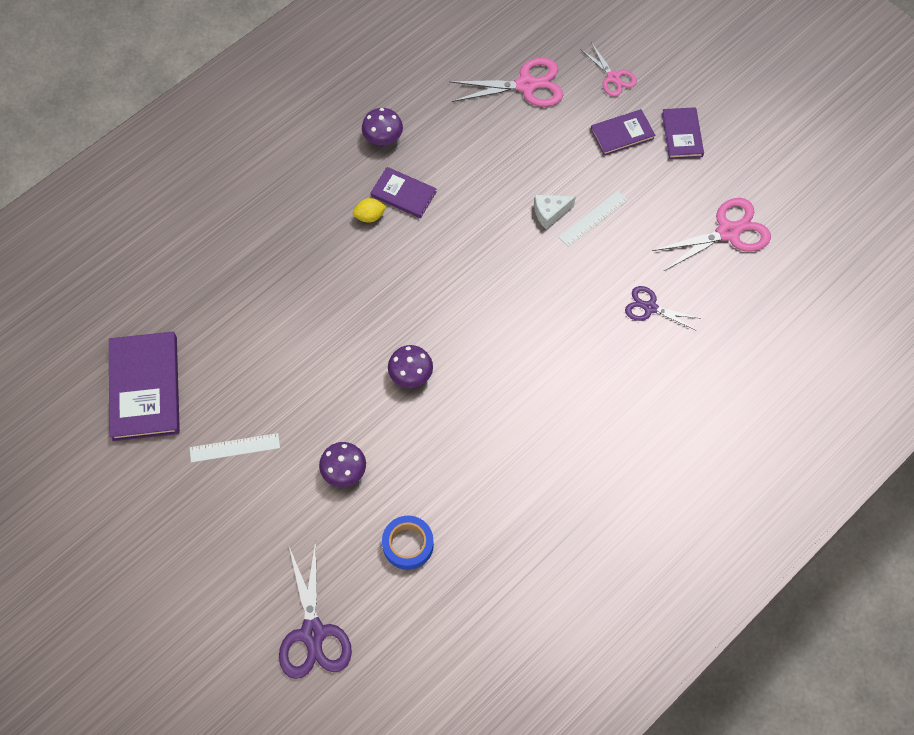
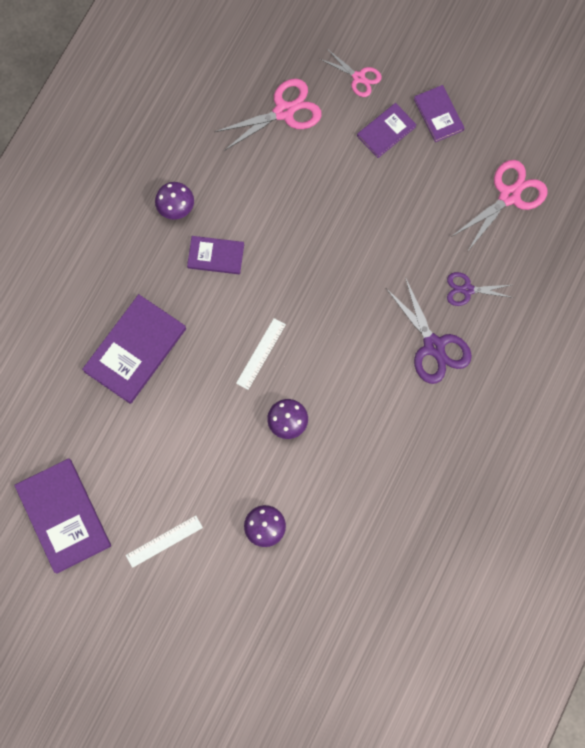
camera: 20 degrees left, 10 degrees up
purple scissors [279,540,352,679] -> purple scissors moved to [386,277,472,384]
yellow lemon [353,198,387,223] -> none
blue tape [382,516,434,570] -> none
white cheese [534,195,576,229] -> none
white ruler [559,191,628,247] -> white ruler moved to [236,318,286,390]
none -> purple book [82,294,186,404]

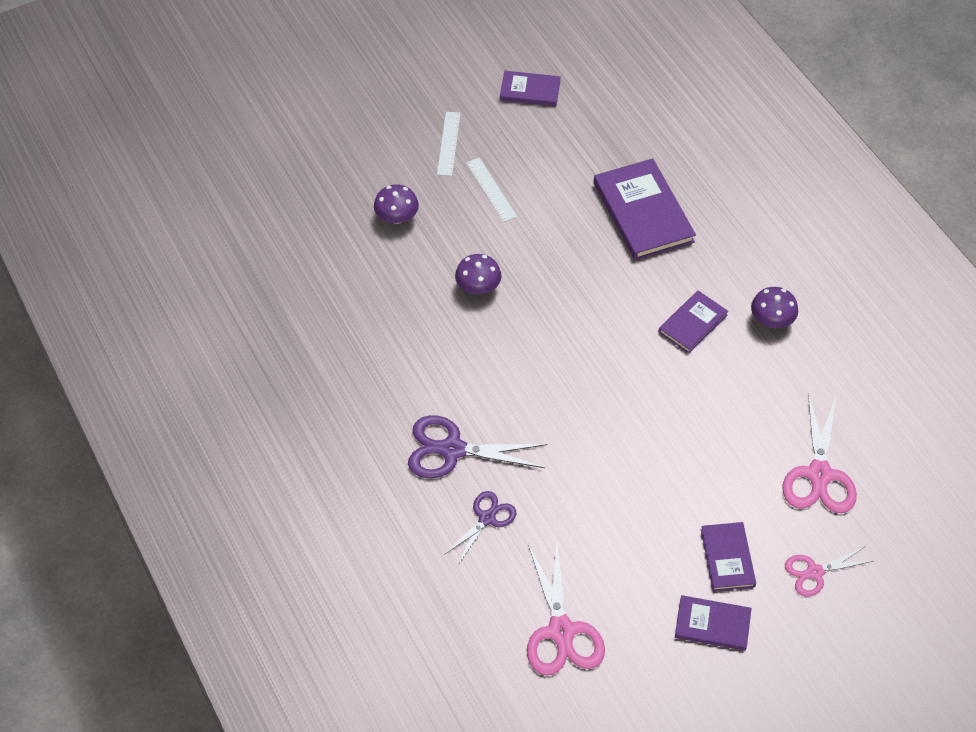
camera: 125 degrees right, 20 degrees down
purple book [14,458,111,574] -> purple book [500,71,561,106], size x0.57
white ruler [236,318,286,390] -> white ruler moved to [466,158,517,222]

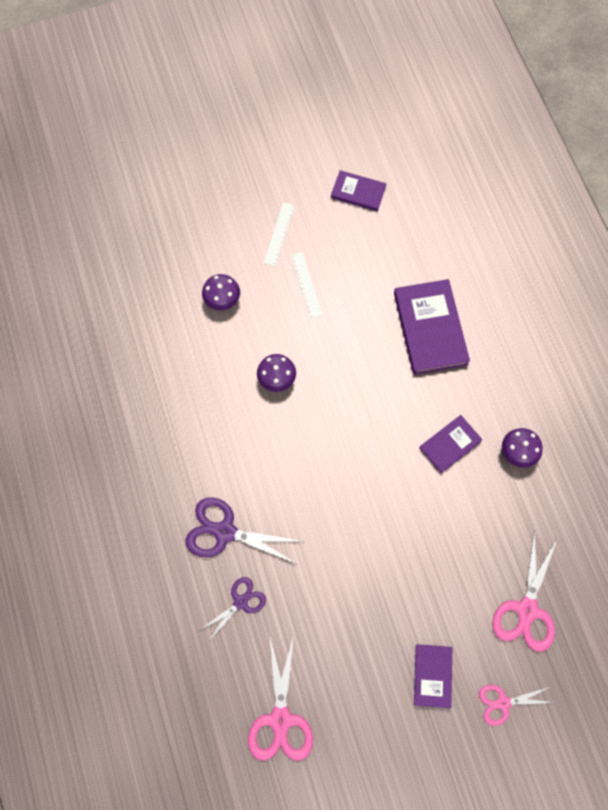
camera: 10 degrees right, 15 degrees up
purple book [675,595,752,651] -> none

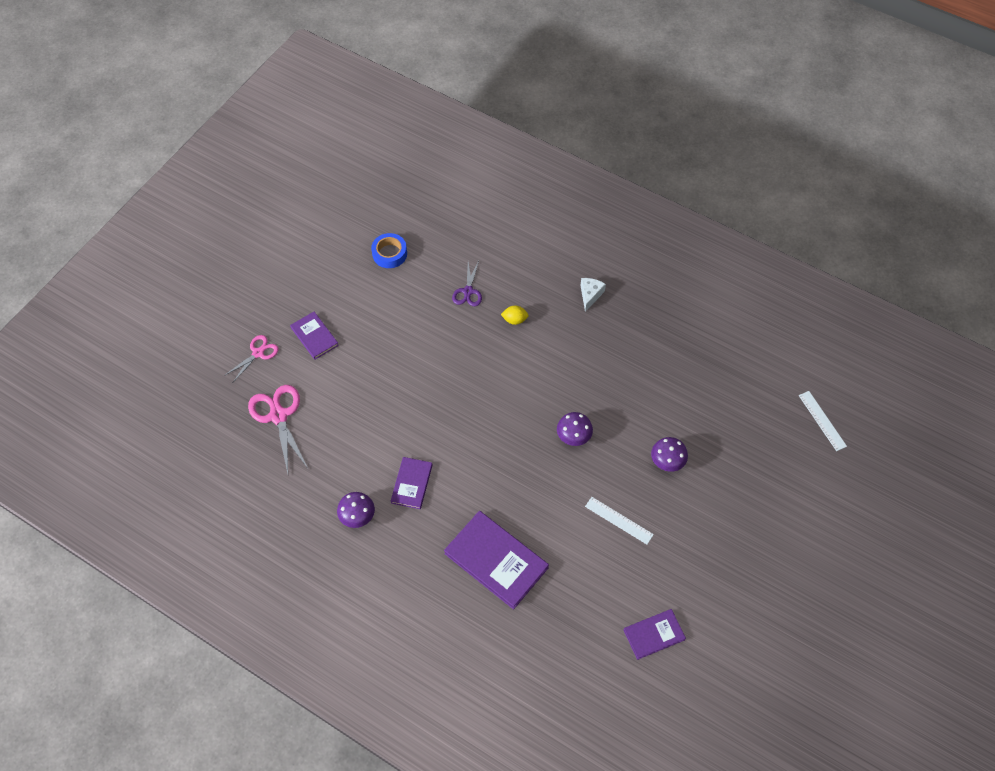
camera: 140 degrees right, 10 degrees down
purple scissors [185,497,304,564] -> yellow lemon [501,305,529,325]
pink scissors [248,635,313,761] -> blue tape [371,233,407,268]
white ruler [264,202,295,267] -> white ruler moved to [799,391,847,451]
none -> white cheese [580,278,606,312]

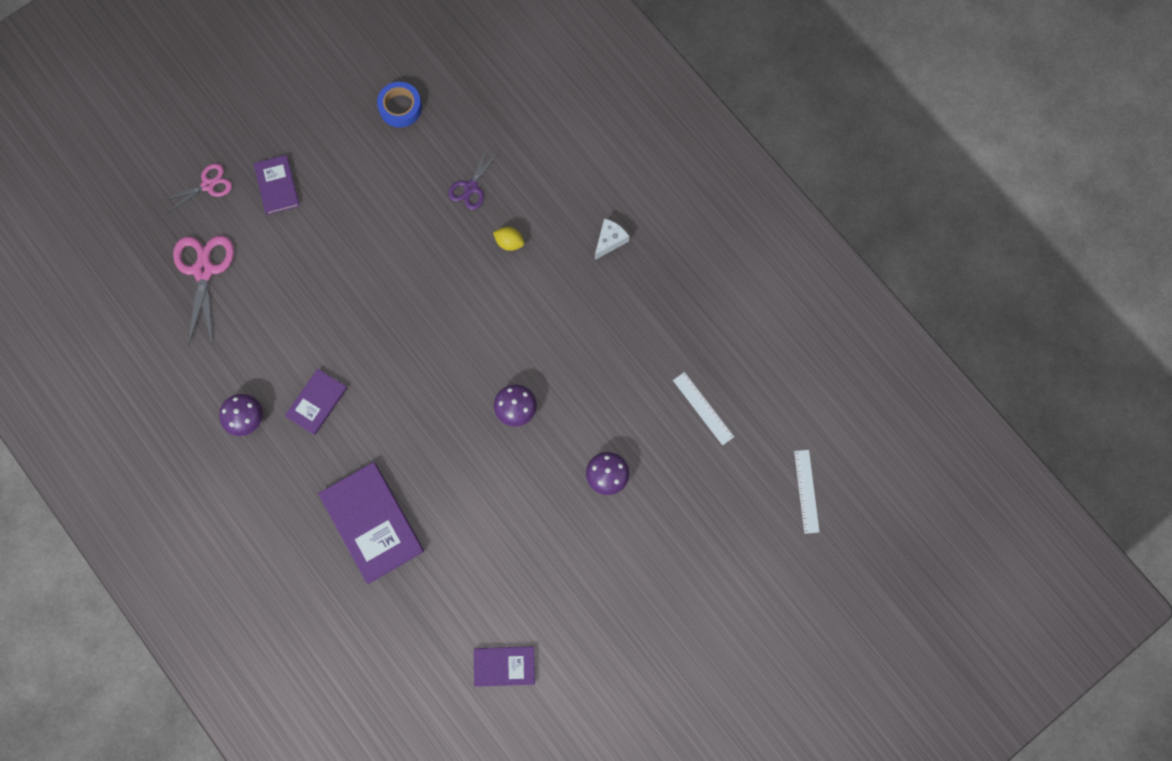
camera: 20 degrees right, 15 degrees up
white ruler [585,497,654,544] -> white ruler moved to [673,372,734,445]

